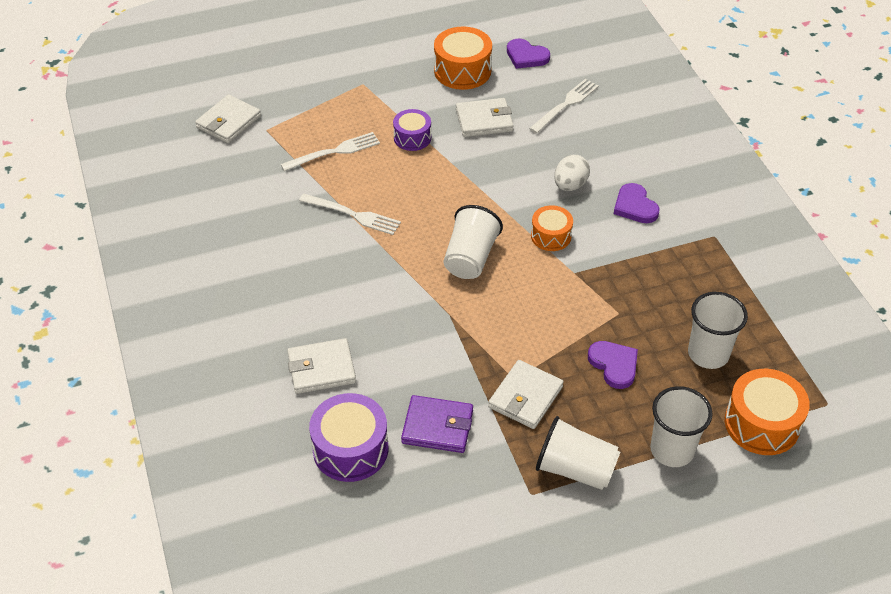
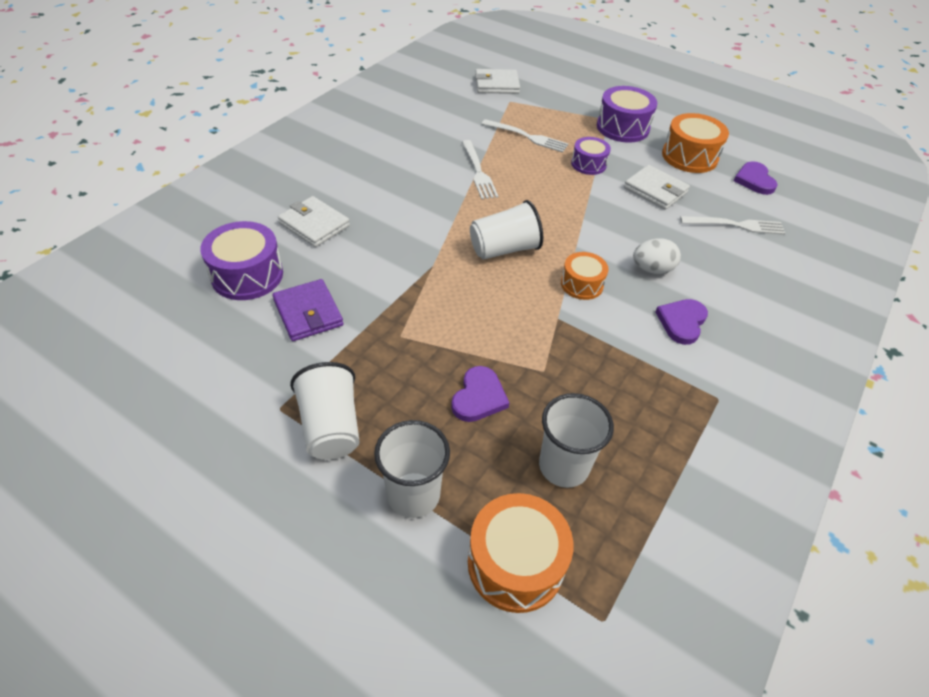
camera: 50 degrees right, 0 degrees up
white wallet [488,360,564,429] -> none
none -> purple drum [597,86,657,143]

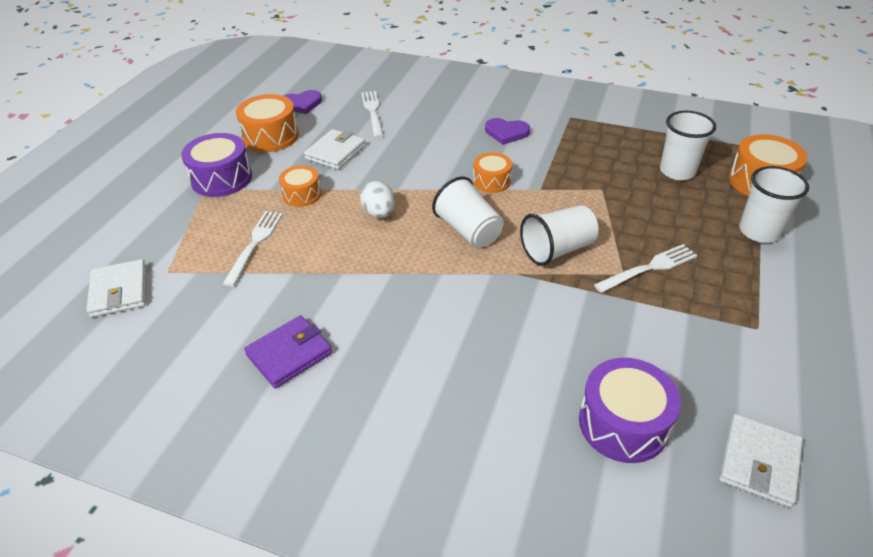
camera: 100 degrees left, 5 degrees down
purple wallet [272,279,343,341] -> purple wallet moved to [244,315,333,389]
white wallet [278,196,350,247] -> white wallet moved to [719,414,803,508]
white cup [290,362,360,460] -> white cup moved to [520,205,598,266]
purple heart [451,366,509,422] -> none
white fork [462,140,498,199] -> white fork moved to [594,244,697,293]
purple drum [571,137,611,175] -> orange drum [279,165,321,207]
white egg [633,238,681,274] -> white egg moved to [360,181,395,218]

